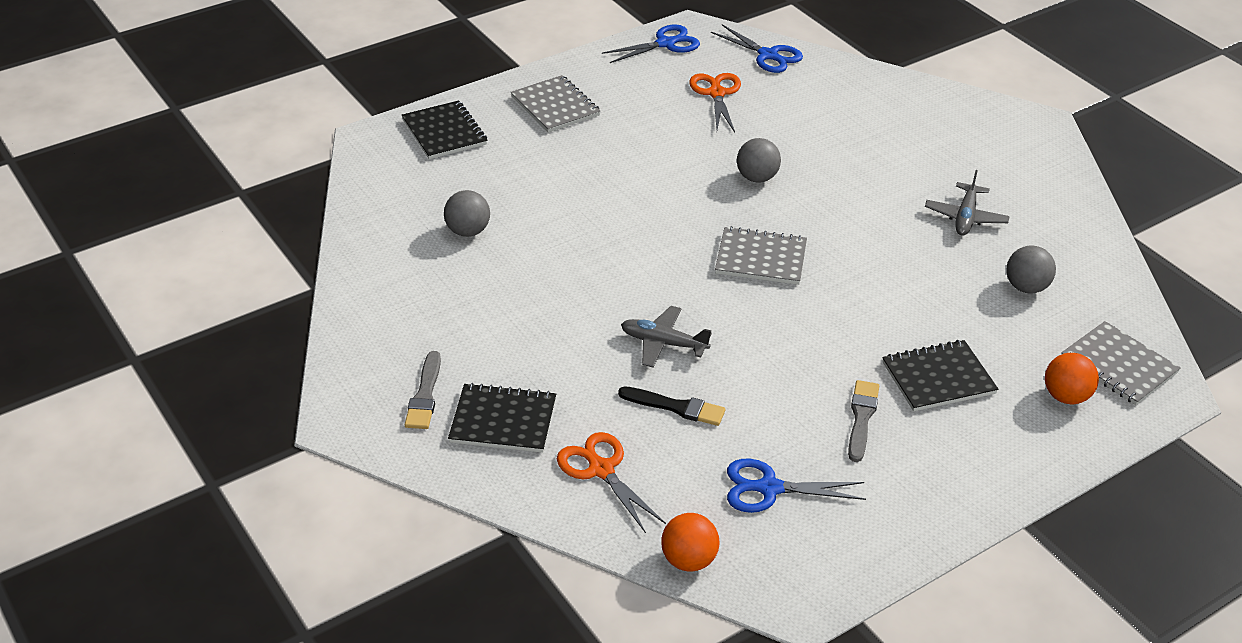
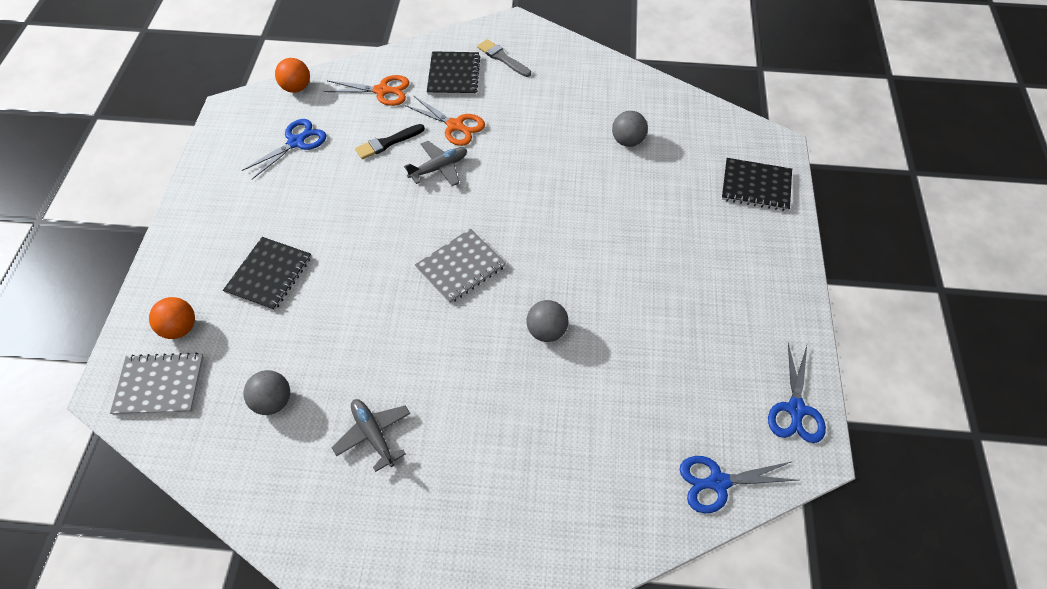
camera: 130 degrees right, 15 degrees up
black notebook [448,383,556,453] -> black notebook turned 45 degrees counterclockwise [427,51,480,96]
grey notebook [510,75,601,133] -> none
orange scissors [689,73,741,132] -> orange scissors moved to [404,96,485,146]
grey brush [848,380,879,462] -> none

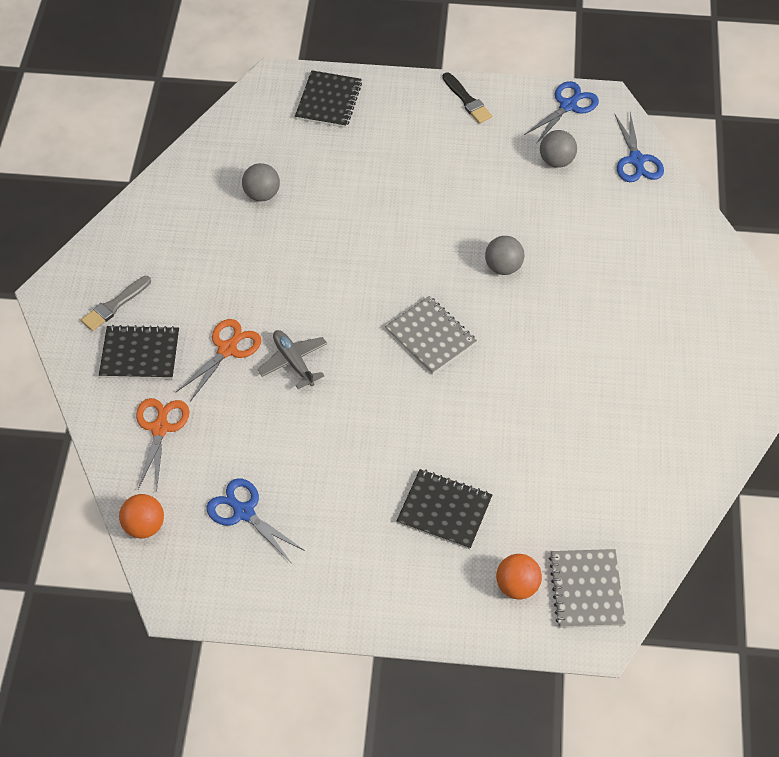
camera: 90 degrees left, 0 degrees up
grey ball [243,370,290,415] -> grey ball moved to [540,130,577,168]
grey plane [332,399,410,472] -> none
black brush [355,124,425,159] -> black brush moved to [443,72,492,123]
blue scissors [768,343,826,443] -> blue scissors turned 60 degrees counterclockwise [524,81,599,144]

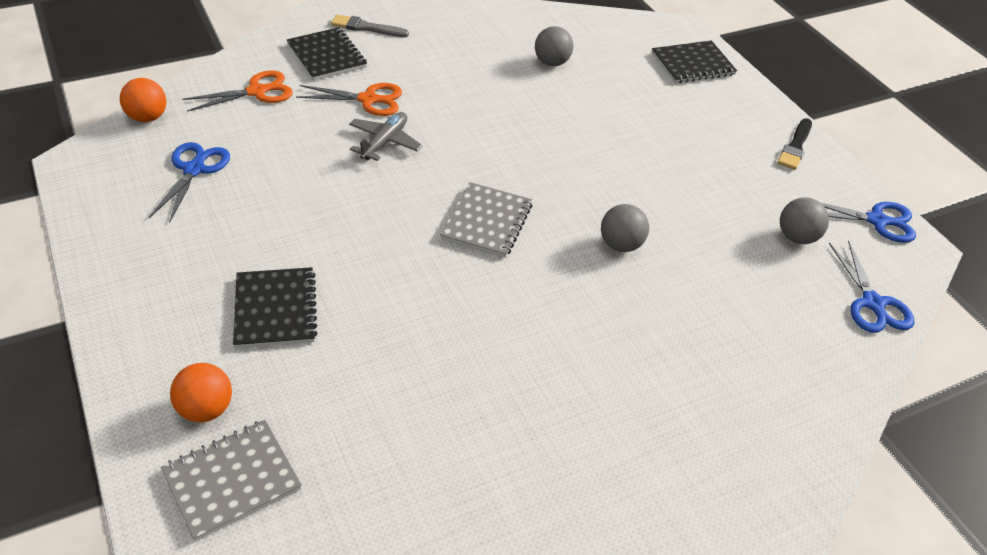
camera: 55 degrees right, 10 degrees down
blue scissors [615,112,664,182] -> blue scissors turned 60 degrees counterclockwise [829,240,915,333]

